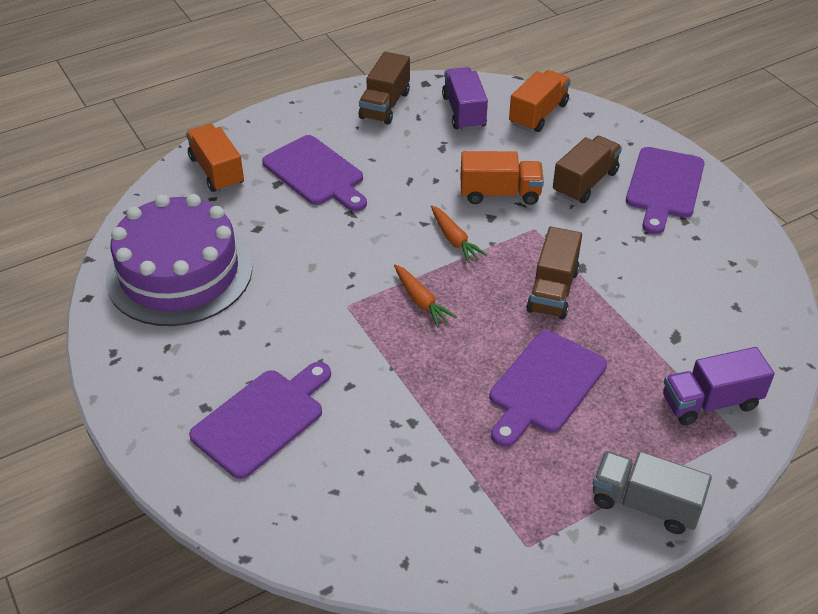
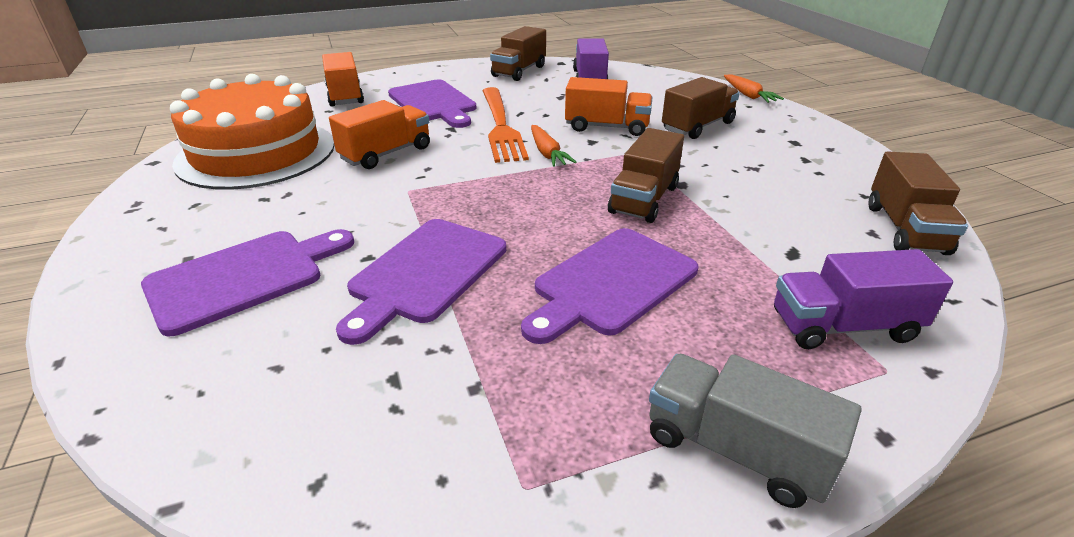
camera: 10 degrees right, 10 degrees down
purple cake [106,194,252,326] -> orange cake [170,74,335,190]
orange carrot [394,265,457,328] -> orange carrot moved to [724,74,784,103]
orange truck [509,70,571,132] -> orange truck moved to [329,100,430,169]
purple cutting board [626,147,705,234] -> purple cutting board moved to [336,219,506,345]
none -> orange fork [482,87,529,163]
none -> brown truck [868,151,968,255]

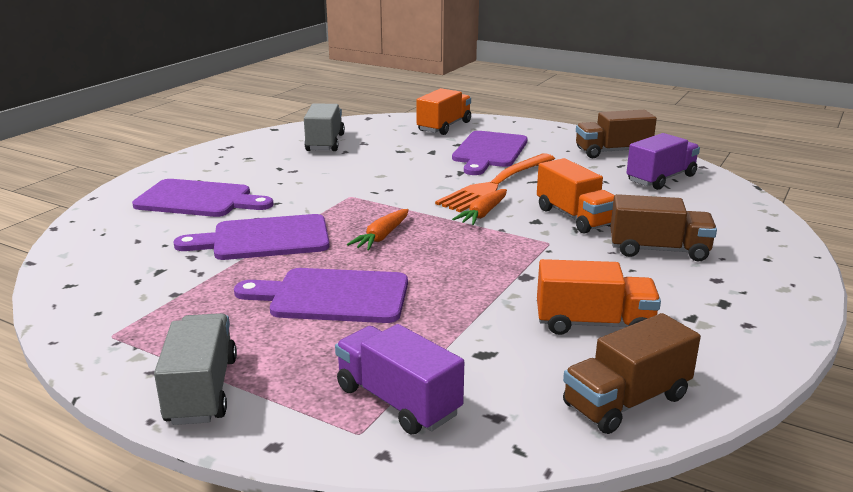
camera: 50 degrees right, 10 degrees down
orange cake [170,74,335,190] -> grey truck [304,104,345,151]
orange truck [329,100,430,169] -> orange truck moved to [537,259,661,335]
brown truck [608,128,684,223] -> none
orange carrot [724,74,784,103] -> orange carrot moved to [347,209,409,251]

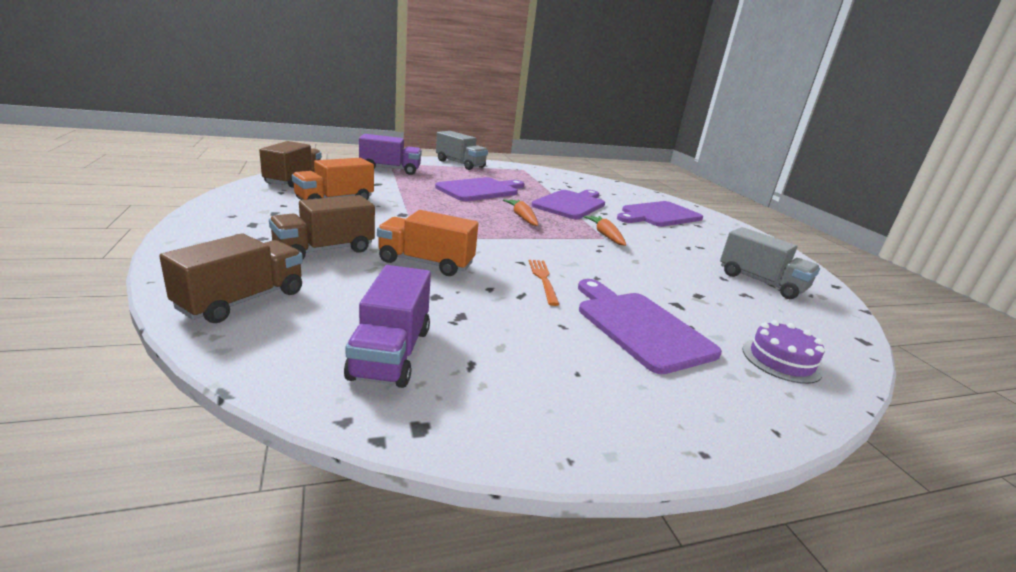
camera: 130 degrees right, 0 degrees up
orange truck [416,88,471,135] -> purple cake [742,320,824,384]
orange fork [435,153,555,212] -> orange fork [529,260,559,306], size x0.50
orange carrot [452,189,507,225] -> orange carrot moved to [583,216,626,246]
brown truck [576,110,657,158] -> brown truck moved to [159,234,303,323]

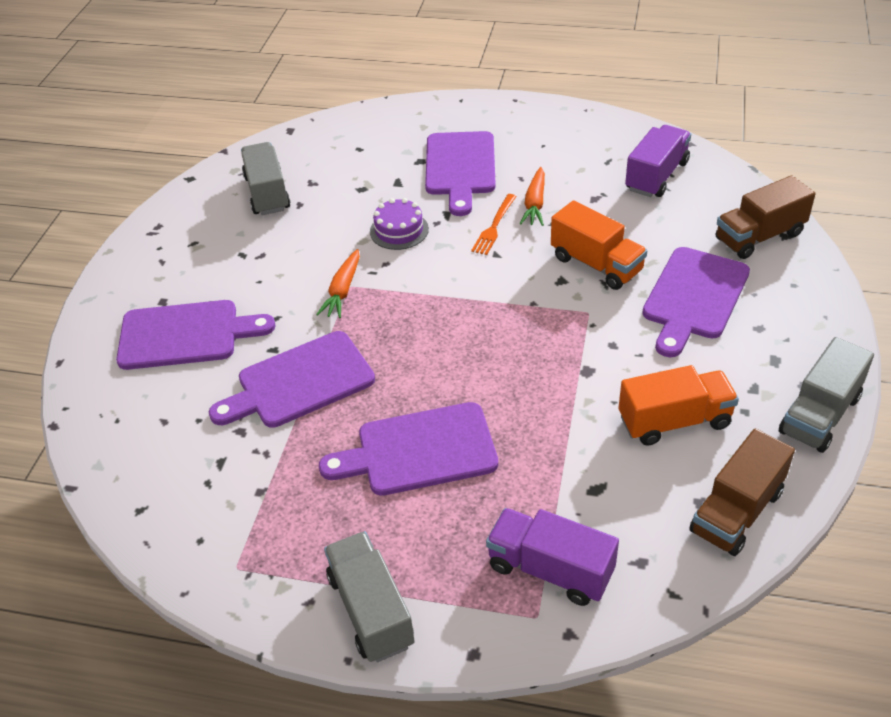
camera: 145 degrees left, 20 degrees up
brown truck [269,195,375,259] -> purple cutting board [642,247,750,357]
orange carrot [503,199,538,226] -> orange carrot moved to [520,167,545,226]
purple cake [742,320,824,384] -> purple cake moved to [370,198,429,250]
none -> grey truck [779,337,874,453]

